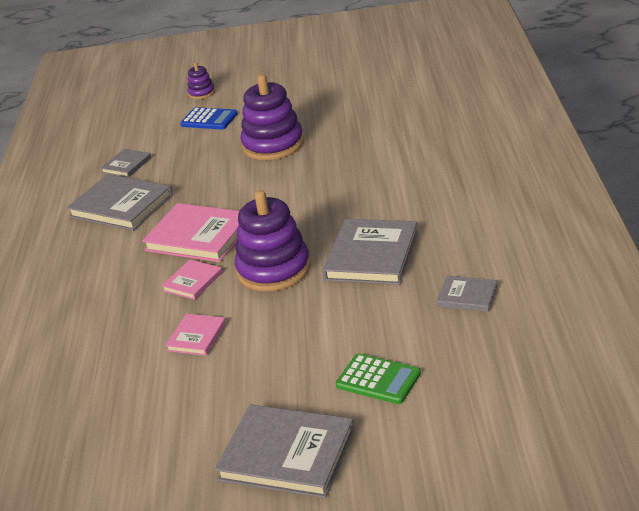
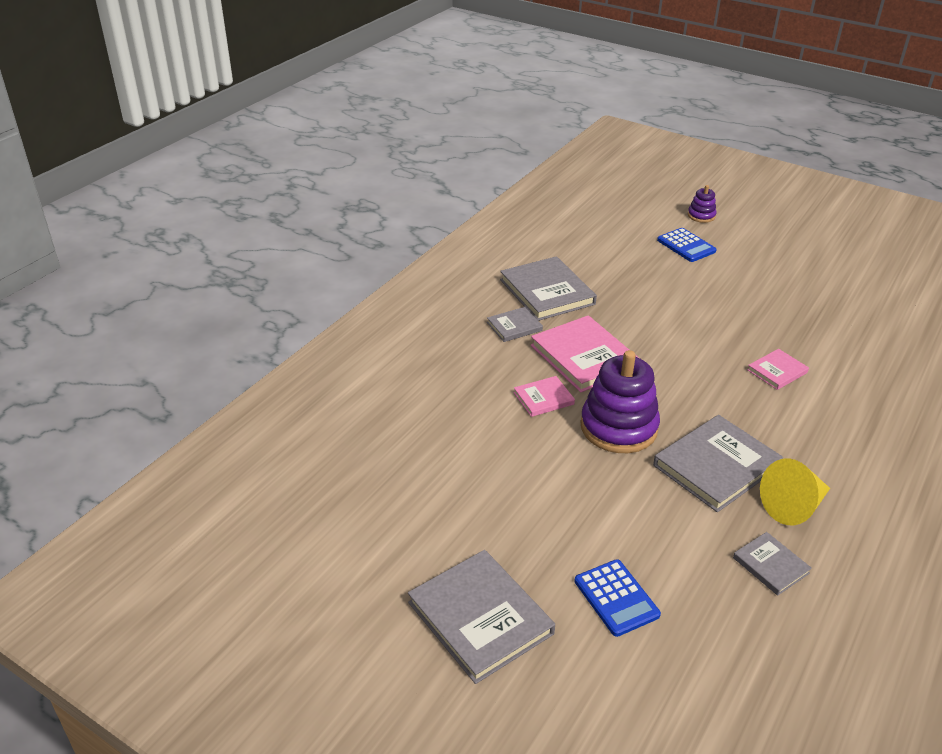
camera: 30 degrees right, 5 degrees up
grey book [101,149,152,178] -> grey book moved to [487,307,543,342]
pink book [165,314,226,356] -> pink book moved to [747,349,809,390]
purple stacking toy [240,74,304,160] -> none
green calculator [336,354,421,404] -> blue calculator [574,559,661,637]
none -> yellow cone [760,458,830,525]

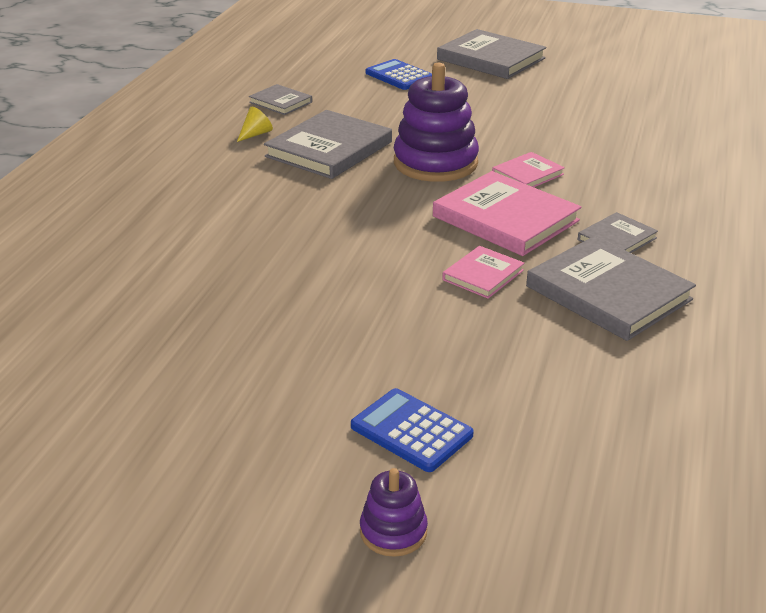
camera: 165 degrees right, 5 degrees down
pink book [747,349,809,390] -> pink book moved to [442,246,524,299]
yellow cone [760,458,830,525] -> yellow cone [237,107,273,142], size x0.51

